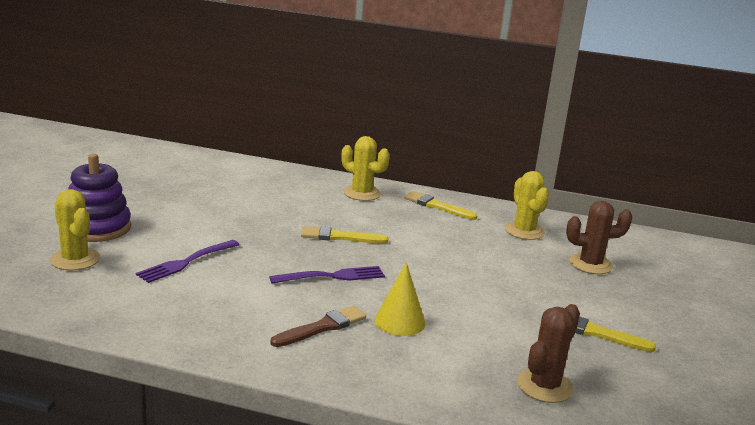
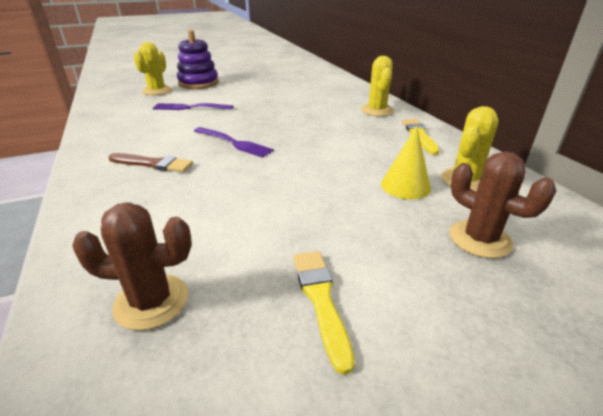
camera: 55 degrees right, 10 degrees up
yellow brush [301,226,388,244] -> none
yellow cone [375,262,426,336] -> yellow cone moved to [381,126,431,199]

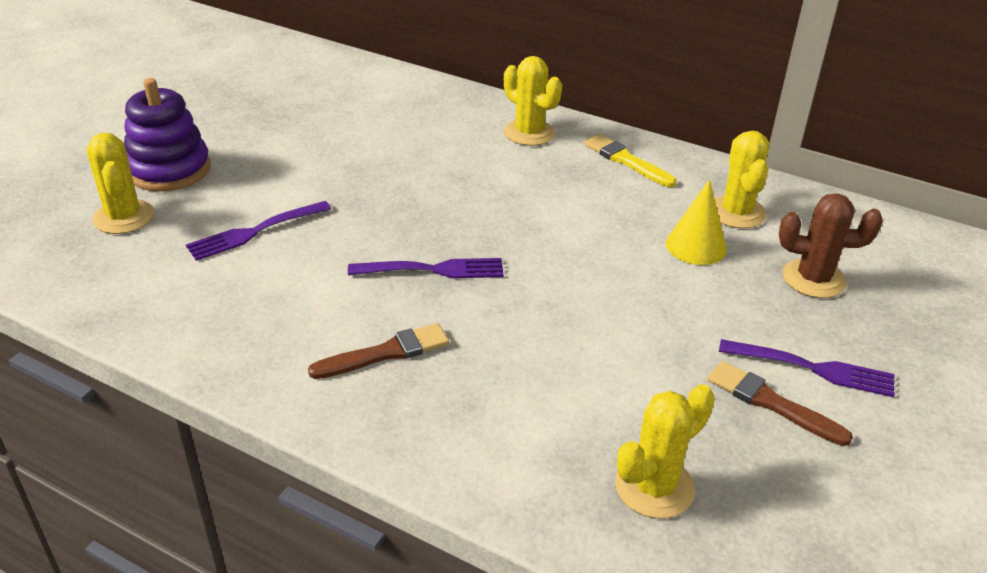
camera: 40 degrees left, 5 degrees up
brown cactus [72,203,192,331] -> yellow cactus [615,384,715,518]
yellow brush [293,251,355,375] -> brown brush [707,361,853,446]
none -> purple fork [719,339,895,397]

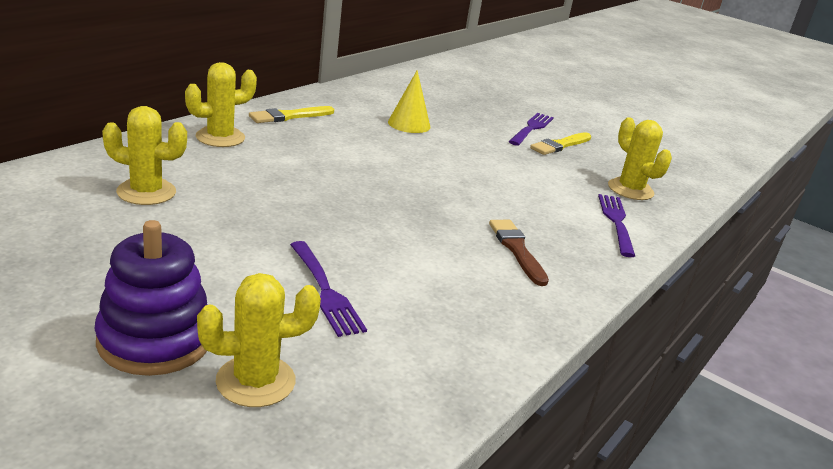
camera: 85 degrees left, 10 degrees down
purple fork [348,258,504,278] -> purple fork moved to [598,194,635,257]
brown brush [707,361,853,446] -> yellow brush [530,132,591,155]
yellow cactus [715,131,769,229] -> yellow cactus moved to [102,106,187,205]
brown cactus [779,193,883,298] -> none

